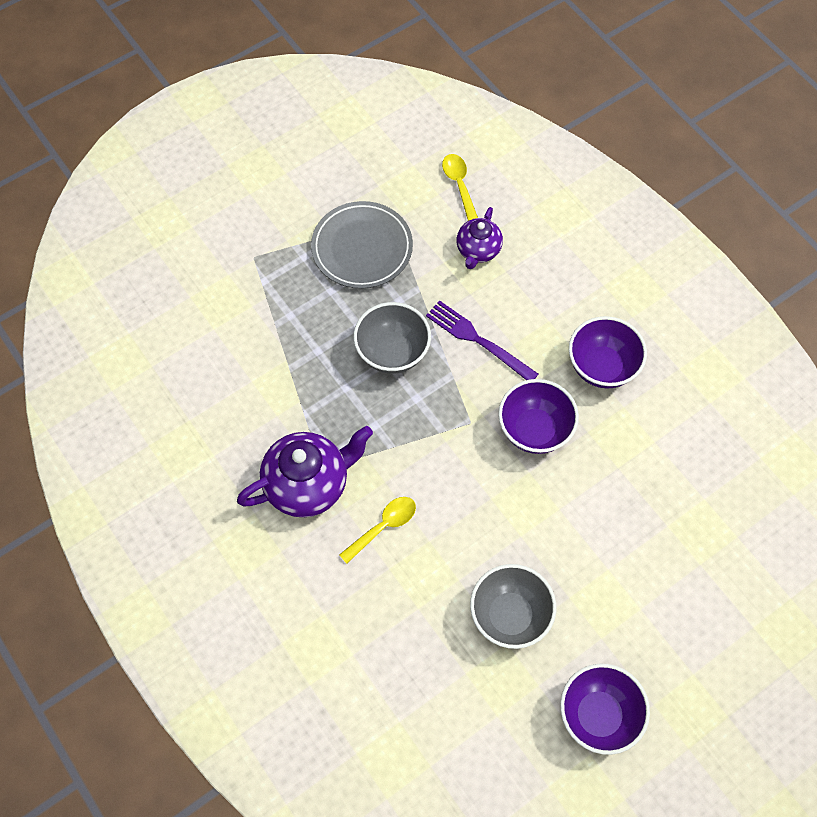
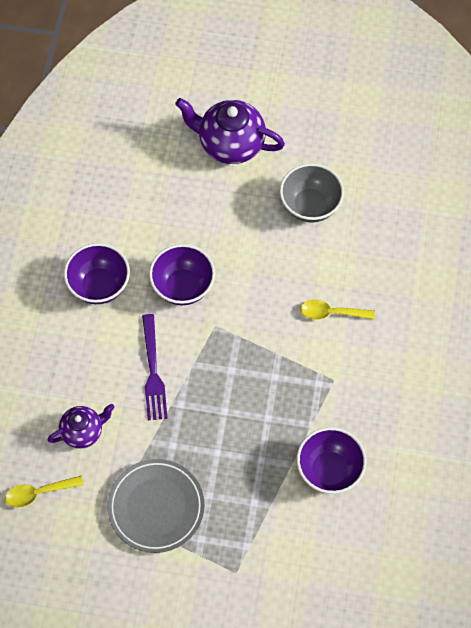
camera: 135 degrees left, 0 degrees up
purple teapot [237,426,373,518] -> purple teapot moved to [175,98,285,164]
grey bowl [353,302,431,374] -> none
yellow spoon [442,154,478,221] -> yellow spoon turned 45 degrees clockwise [5,476,84,508]
purple bowl [560,664,650,755] -> purple bowl moved to [297,427,366,494]

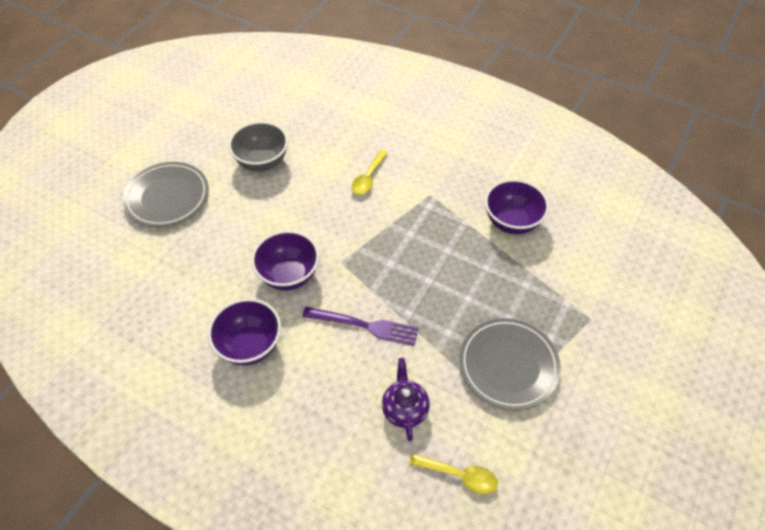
camera: 70 degrees left, 10 degrees down
yellow spoon [5,476,84,508] -> yellow spoon turned 75 degrees counterclockwise [409,453,498,494]
purple teapot [175,98,285,164] -> grey plate [123,162,209,227]

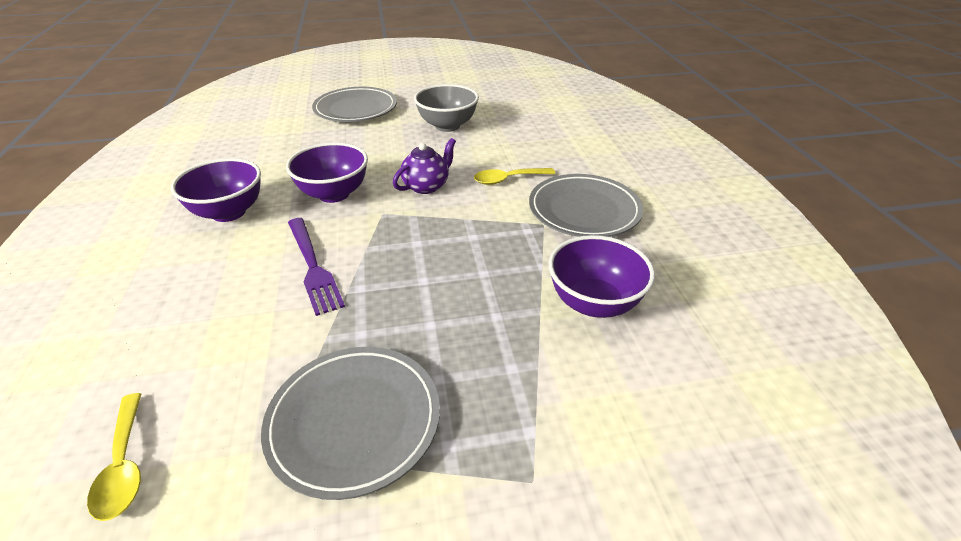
camera: 50 degrees right, 15 degrees down
purple teapot [382,358,430,441] -> purple teapot moved to [393,138,456,194]
none -> grey plate [529,174,643,237]

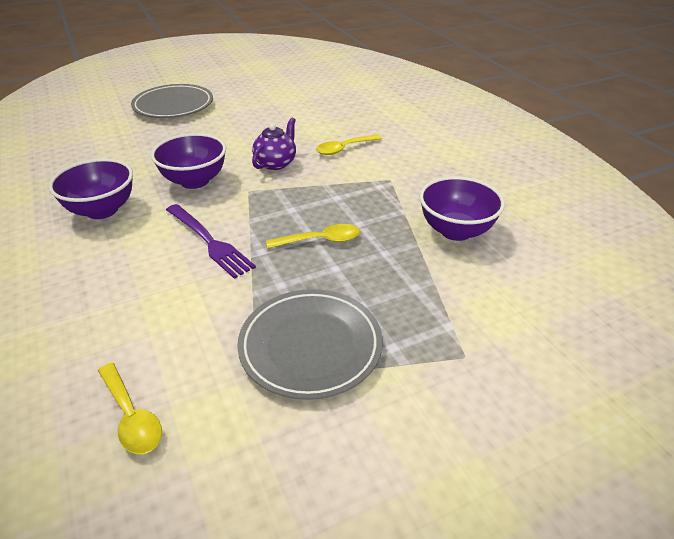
camera: 15 degrees left, 0 degrees up
grey bowl [414,84,479,132] -> none
grey plate [529,174,643,237] -> none
none -> yellow spoon [266,224,360,248]

